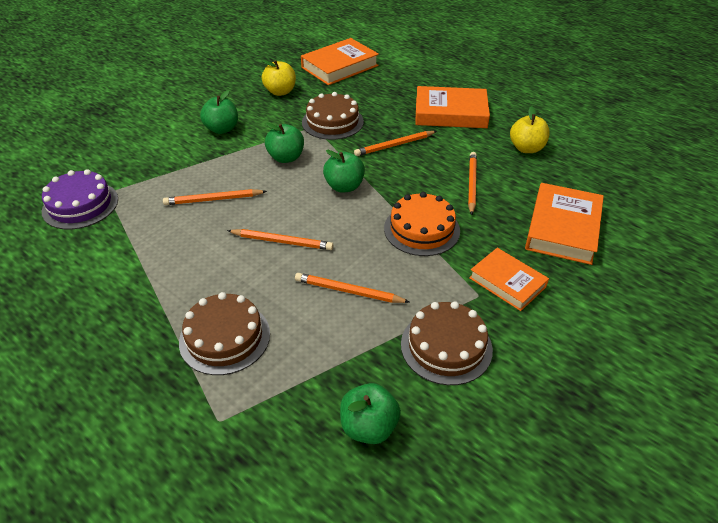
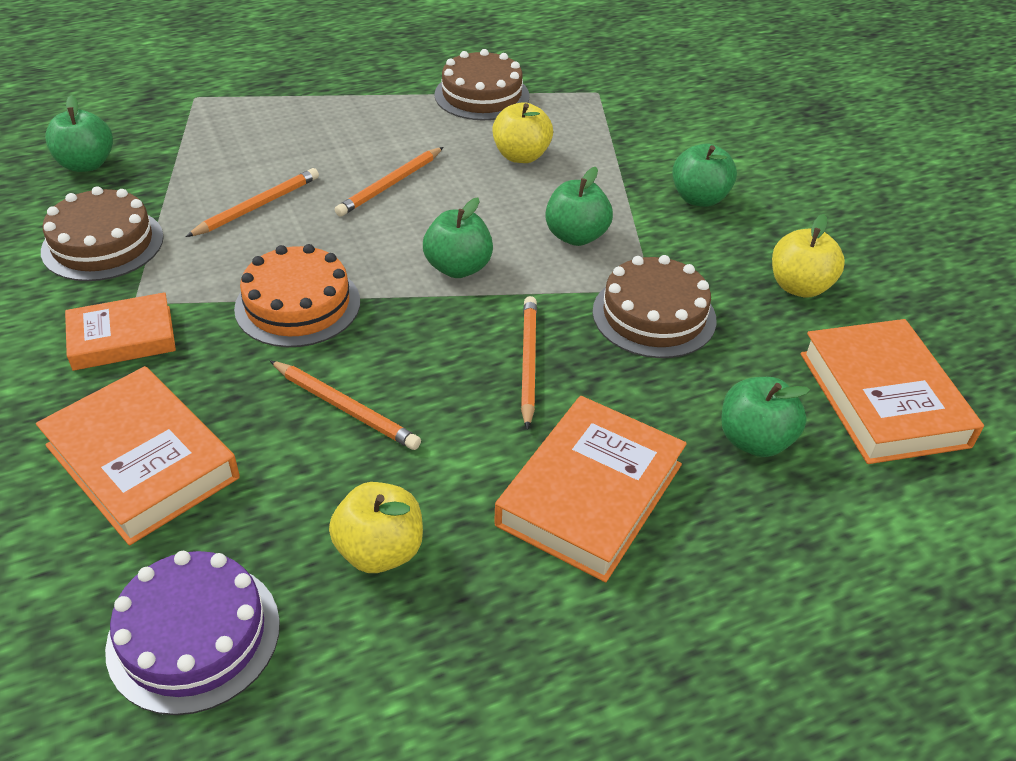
camera: 115 degrees right, 0 degrees up
purple cake [42,169,118,230] -> purple cake moved to [105,551,280,715]
orange pencil [163,189,267,205] -> yellow apple [492,102,553,163]
brown cake [179,292,270,375] -> brown cake moved to [434,49,530,120]
none -> green apple [721,377,810,457]

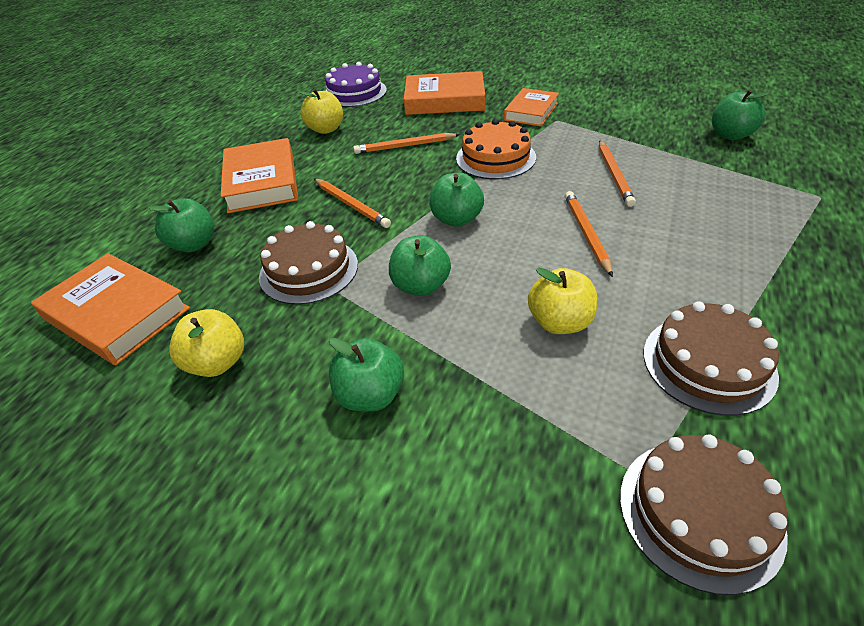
camera: 140 degrees right, 0 degrees up
brown cake [41,186,164,281] -> brown cake moved to [620,434,788,595]

